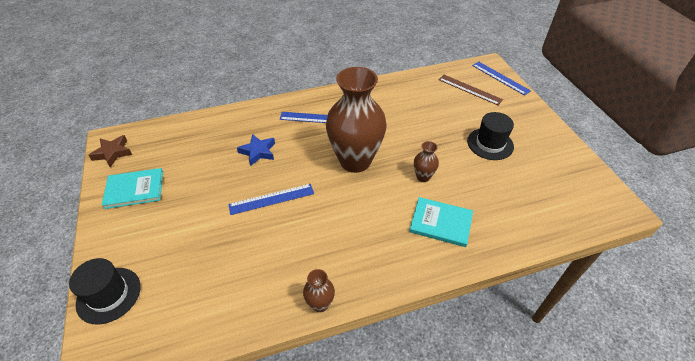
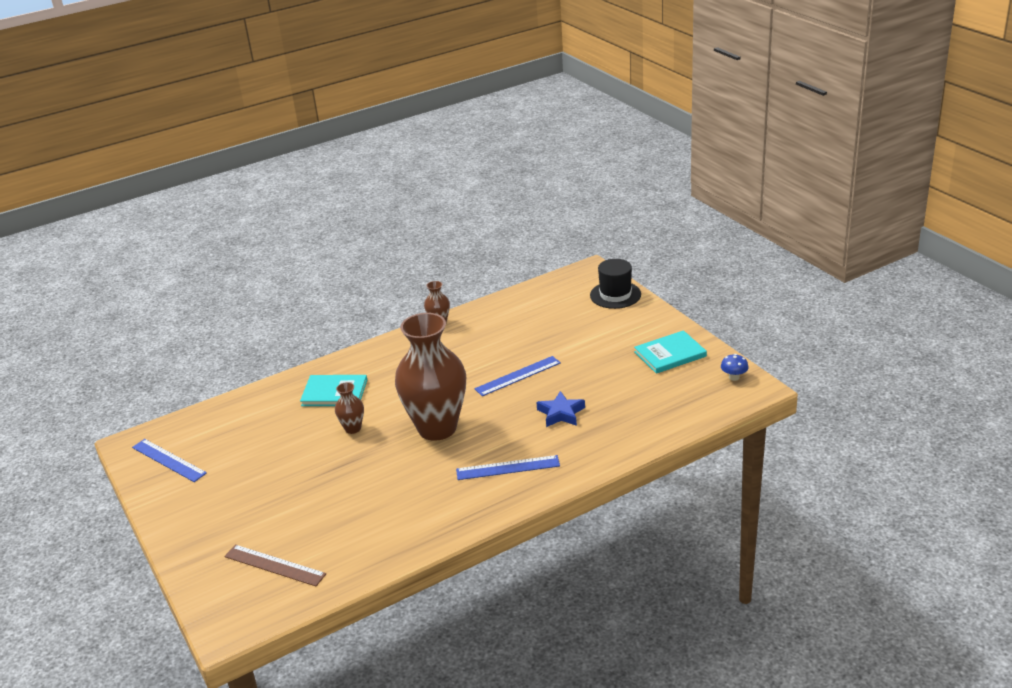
camera: 170 degrees right, 15 degrees down
brown star [88,135,132,167] -> blue mushroom [721,354,749,381]
black hat [467,112,514,160] -> none
blue ruler [472,62,531,96] -> blue ruler moved to [132,439,207,482]

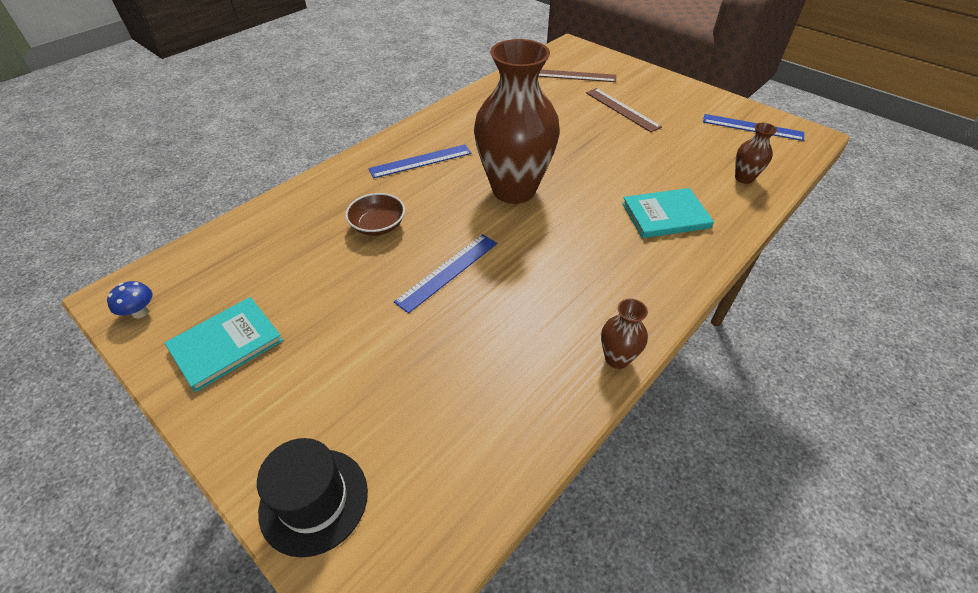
camera: 160 degrees right, 15 degrees up
brown vase [335,382,364,434] -> brown vase moved to [735,123,777,184]
blue star [536,391,585,427] -> brown bowl [345,193,405,236]
none -> brown ruler [586,88,662,132]

